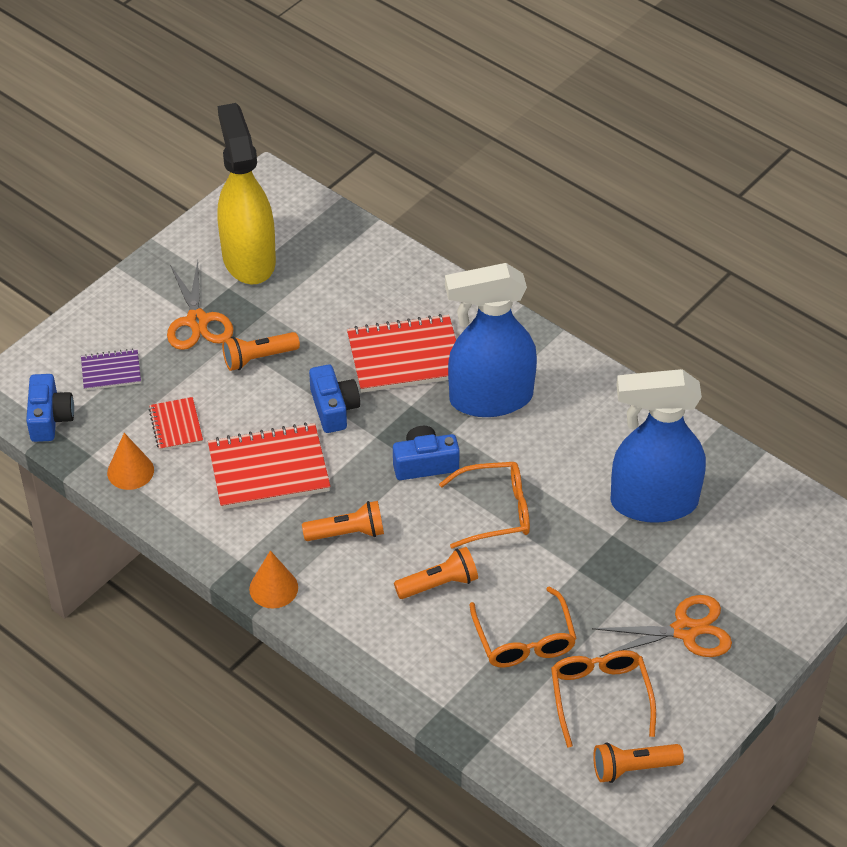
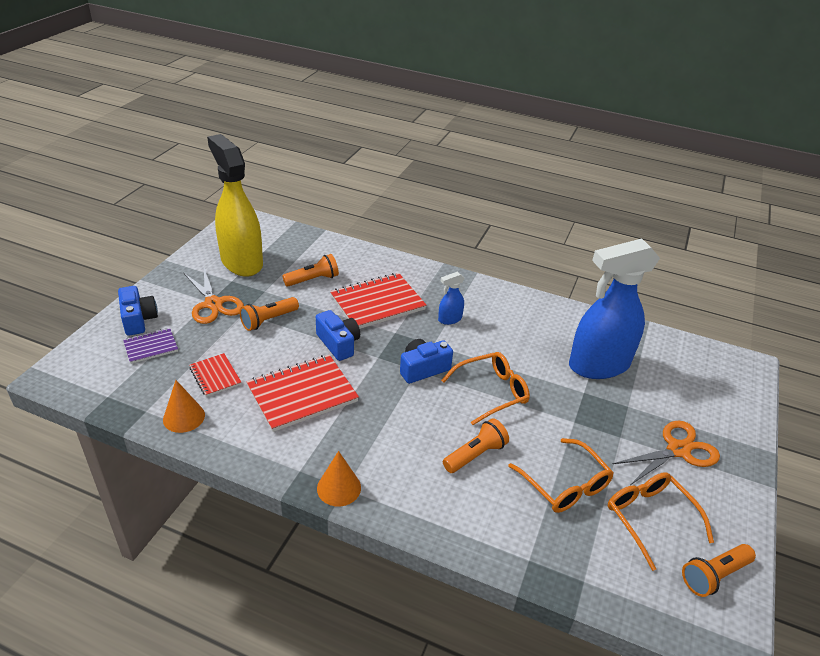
camera: 20 degrees left, 10 degrees down
blue camera [26,374,74,442] -> blue camera moved to [118,286,158,336]
orange flashlight [302,501,384,541] -> orange flashlight moved to [282,254,339,286]
blue spray bottle [445,263,537,417] -> blue spray bottle [438,272,464,325], size x0.41

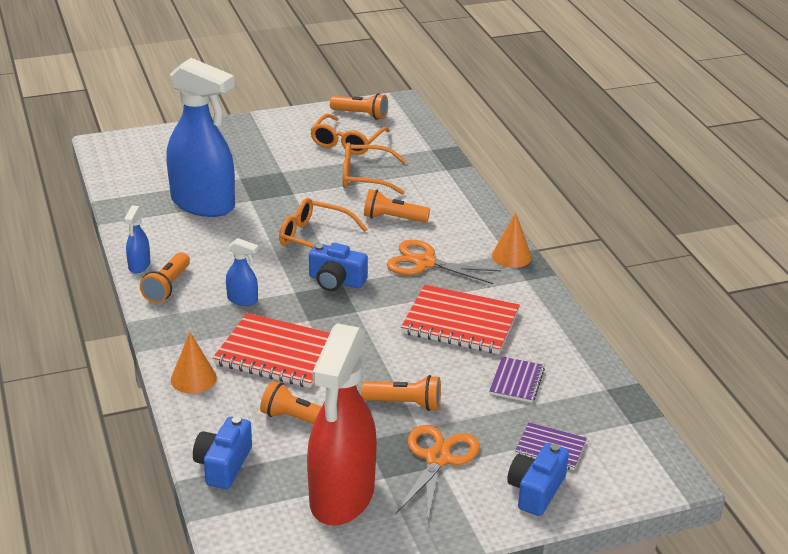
camera: 130 degrees left, 5 degrees down
orange cone [163,380,205,433] -> orange cone moved to [171,332,217,394]
red notebook [189,353,241,397] -> purple notebook [489,357,545,403]
yellow spray bottle [207,134,263,277] -> red spray bottle [307,323,377,526]
blue camera [316,310,360,361] -> blue camera moved to [193,417,252,489]
orange glasses [508,438,614,513] -> orange glasses turned 105 degrees counterclockwise [343,142,406,195]
orange scissors [613,421,720,485] -> orange scissors moved to [387,240,501,284]
none -> blue spray bottle [124,205,150,273]
none -> orange flashlight [140,252,190,303]

